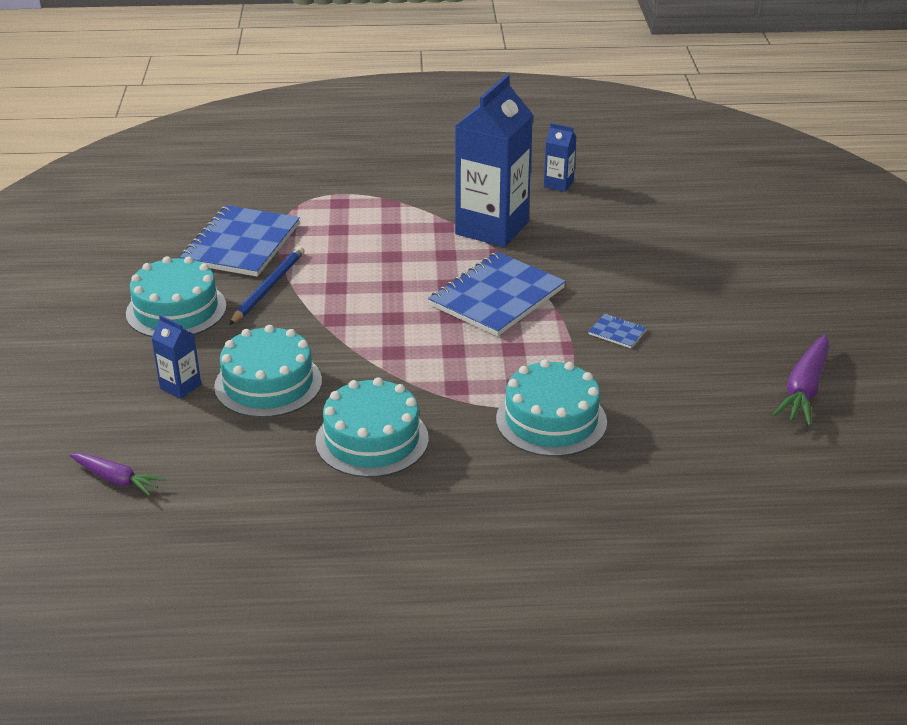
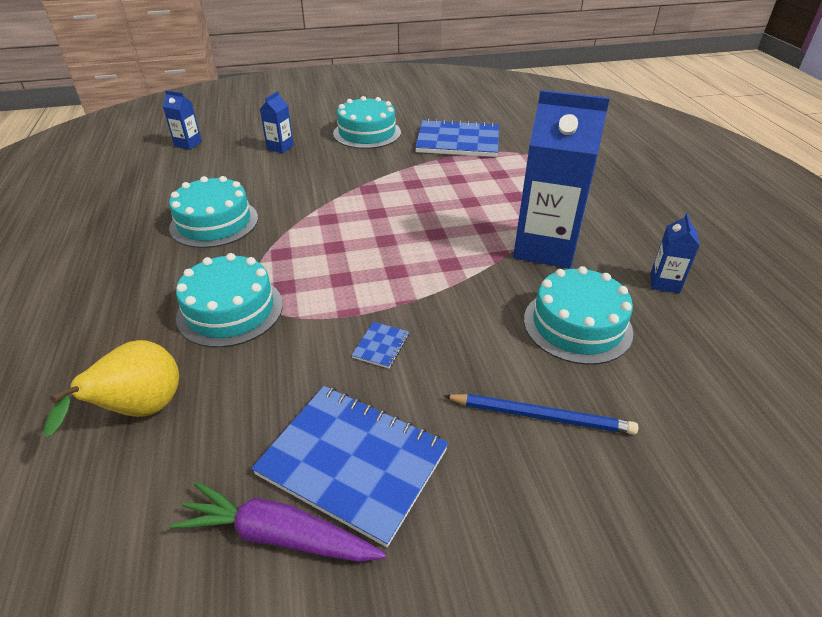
camera: 80 degrees right, 5 degrees up
purple carrot [70,453,165,496] -> blue carton [163,90,202,150]
turquoise cake [214,325,322,418] -> turquoise cake moved to [524,266,633,365]
blue pencil [229,246,305,325] -> blue pencil moved to [444,394,638,435]
blue notebook [428,252,566,336] -> blue notebook moved to [251,386,449,547]
none -> yellow pear [44,340,179,437]

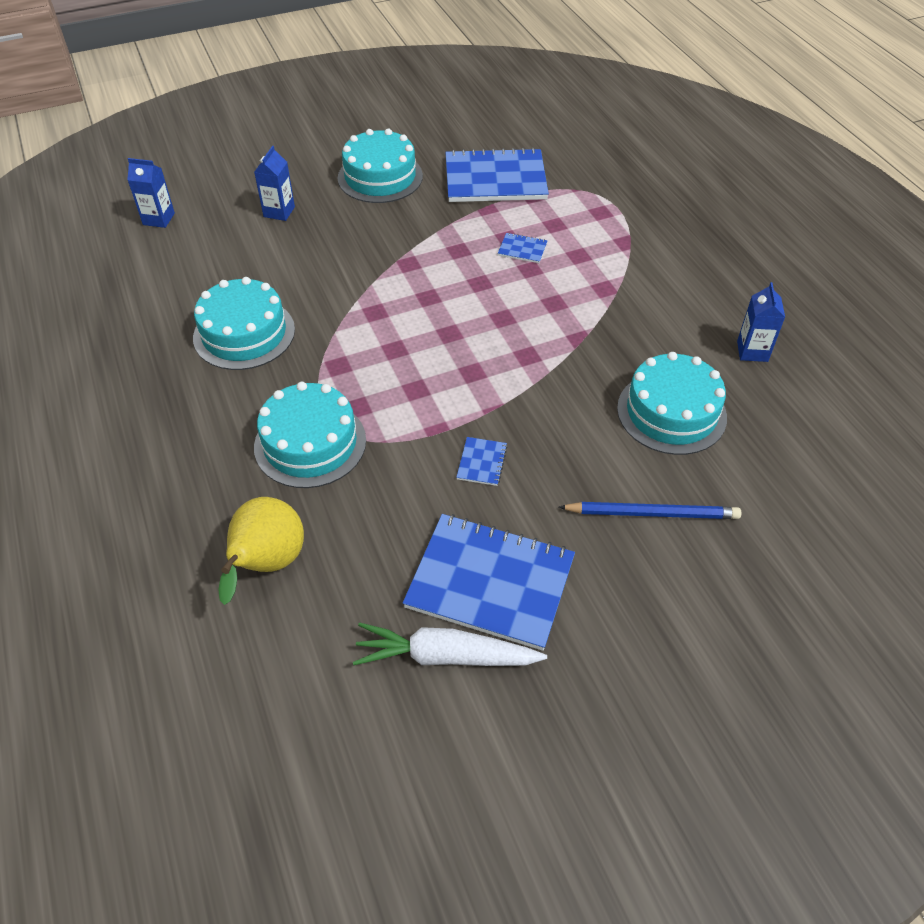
camera: 10 degrees left, 10 degrees up
purple carrot [170,482,386,562] -> white carrot [353,623,547,666]
blue carton [513,90,610,268] -> none
none -> blue notebook [498,233,548,263]

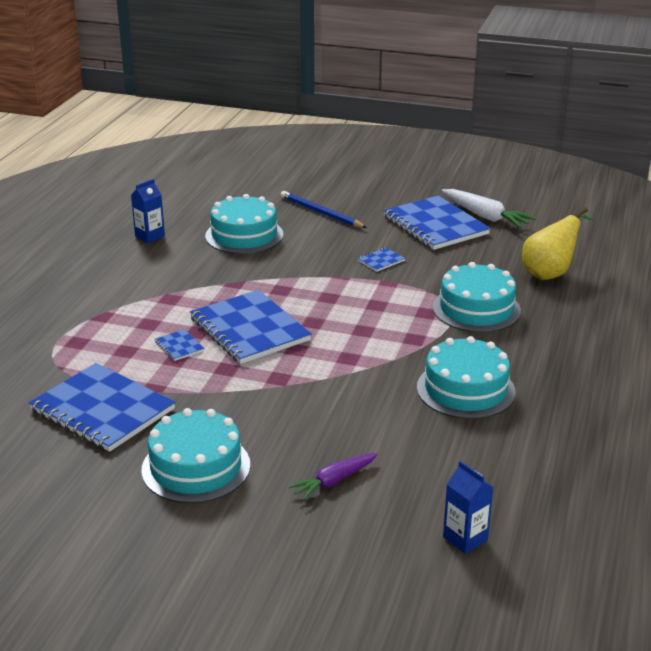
camera: 140 degrees left, 20 degrees down
blue carton [254,146,295,221] -> purple carrot [288,453,378,501]
none -> blue notebook [190,290,312,364]

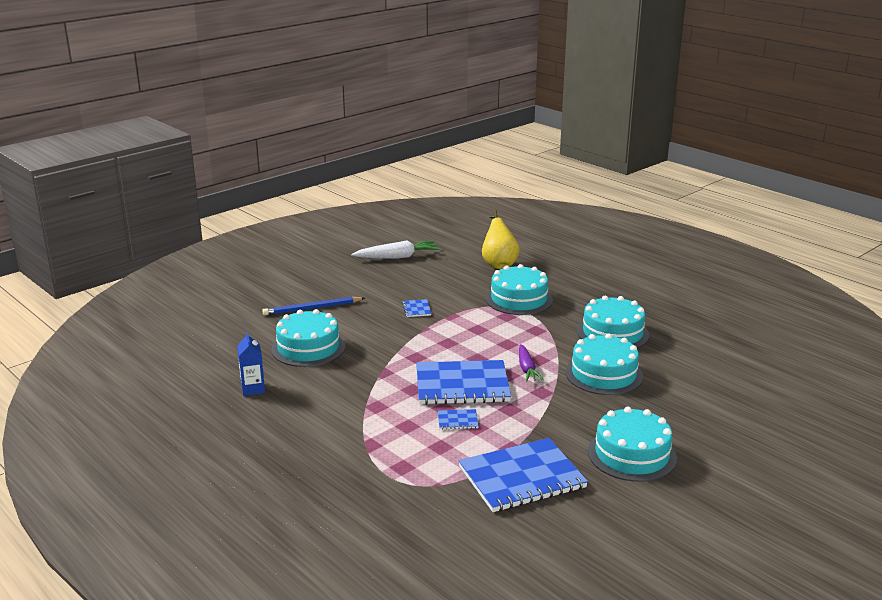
camera: 60 degrees left, 5 degrees down
purple carrot [288,453,378,501] -> purple carrot moved to [519,344,544,381]
blue notebook [383,195,491,250] -> none
blue carton [443,461,494,554] -> none
none -> turquoise cake [565,333,643,395]

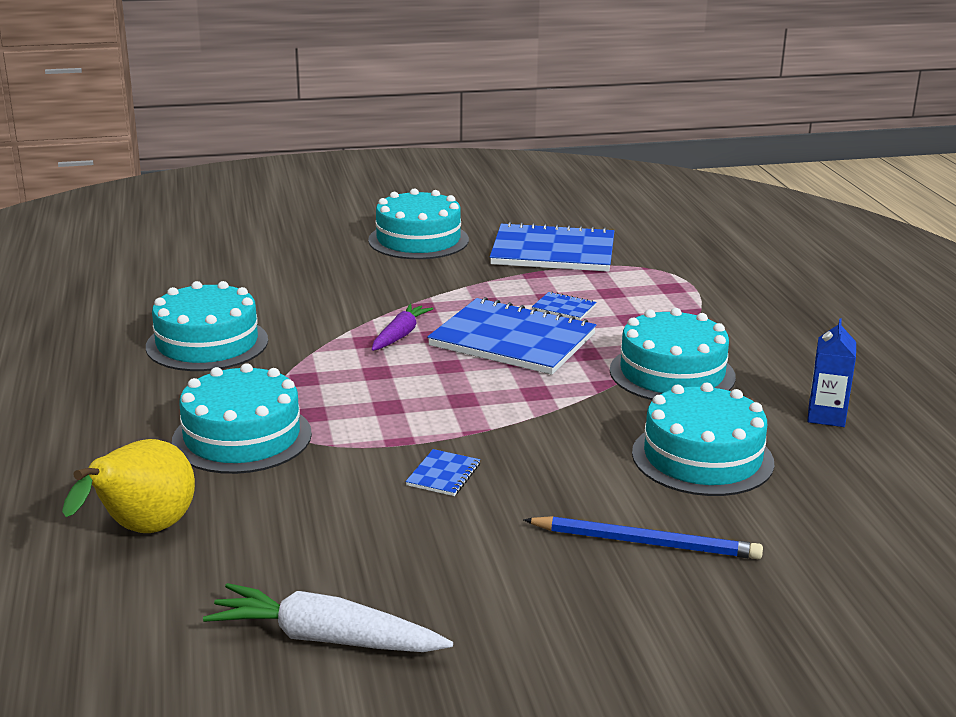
camera: 150 degrees left, 0 degrees up
turquoise cake [565,333,643,395] -> turquoise cake moved to [610,308,736,400]

